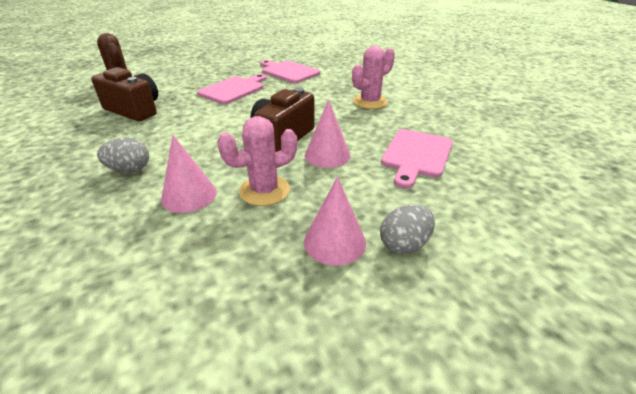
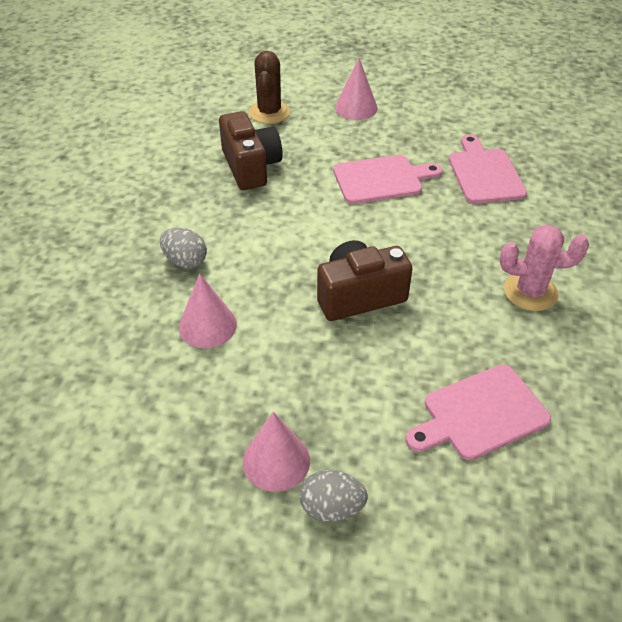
camera: 40 degrees right, 10 degrees up
pink cactus [217,116,297,206] -> none
pink cone [305,100,350,168] -> pink cone moved to [335,58,378,120]

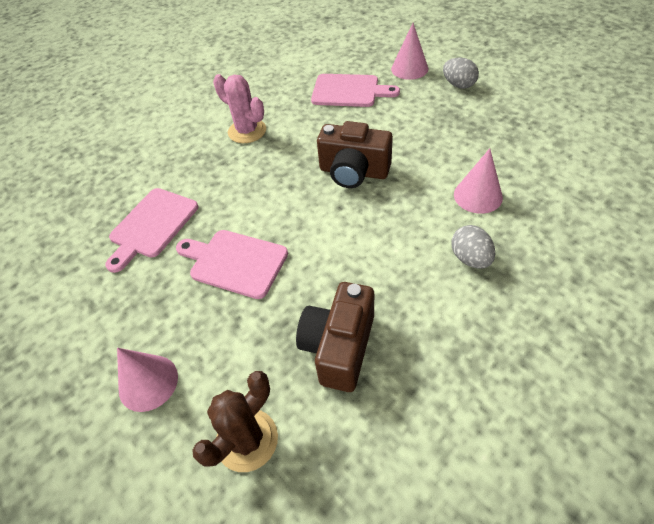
camera: 140 degrees left, 5 degrees up
pink cone [243,412,310,492] -> pink cone moved to [391,23,428,80]

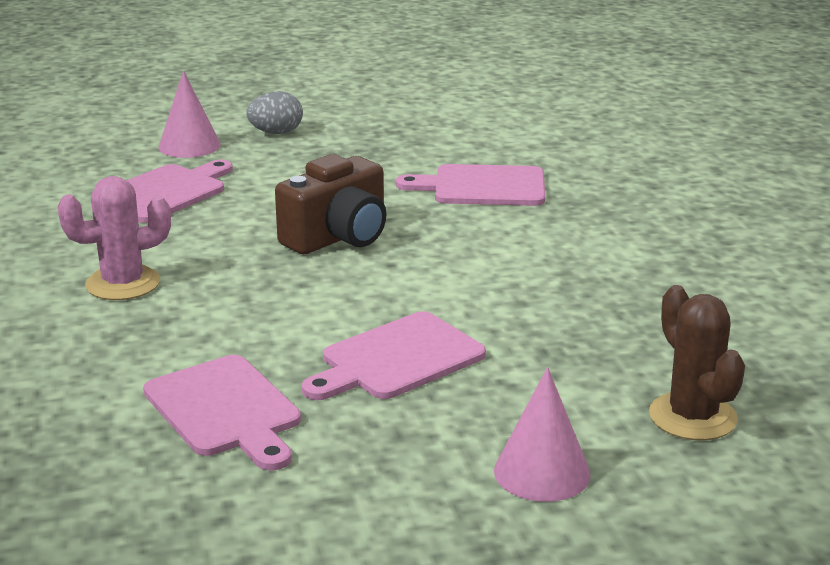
camera: 65 degrees left, 25 degrees down
brown camera [296,282,374,392] -> none
grey egg [451,225,495,269] -> none
pink cone [454,148,503,214] -> pink cutting board [396,164,545,206]

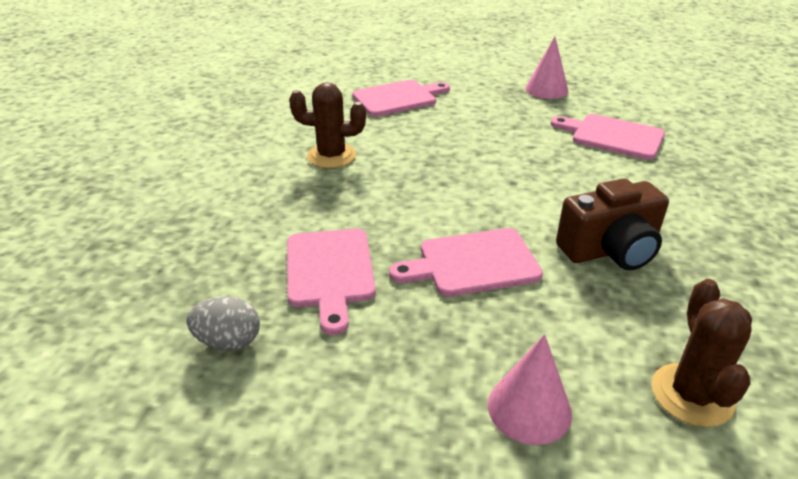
camera: 25 degrees right, 10 degrees up
pink cactus [57,176,171,300] -> brown cactus [289,82,366,168]
pink cone [158,71,221,158] -> pink cone moved to [525,37,568,99]
grey egg [246,91,303,134] -> grey egg moved to [186,296,260,351]
brown camera [275,154,387,254] -> brown camera moved to [556,178,669,270]

